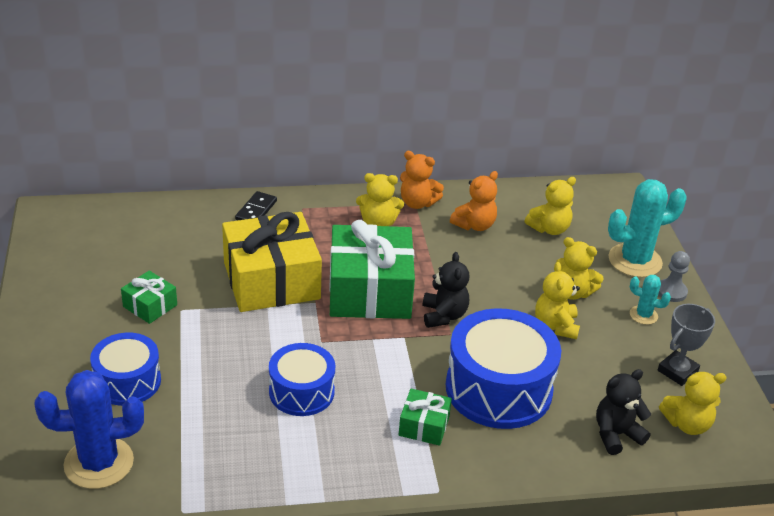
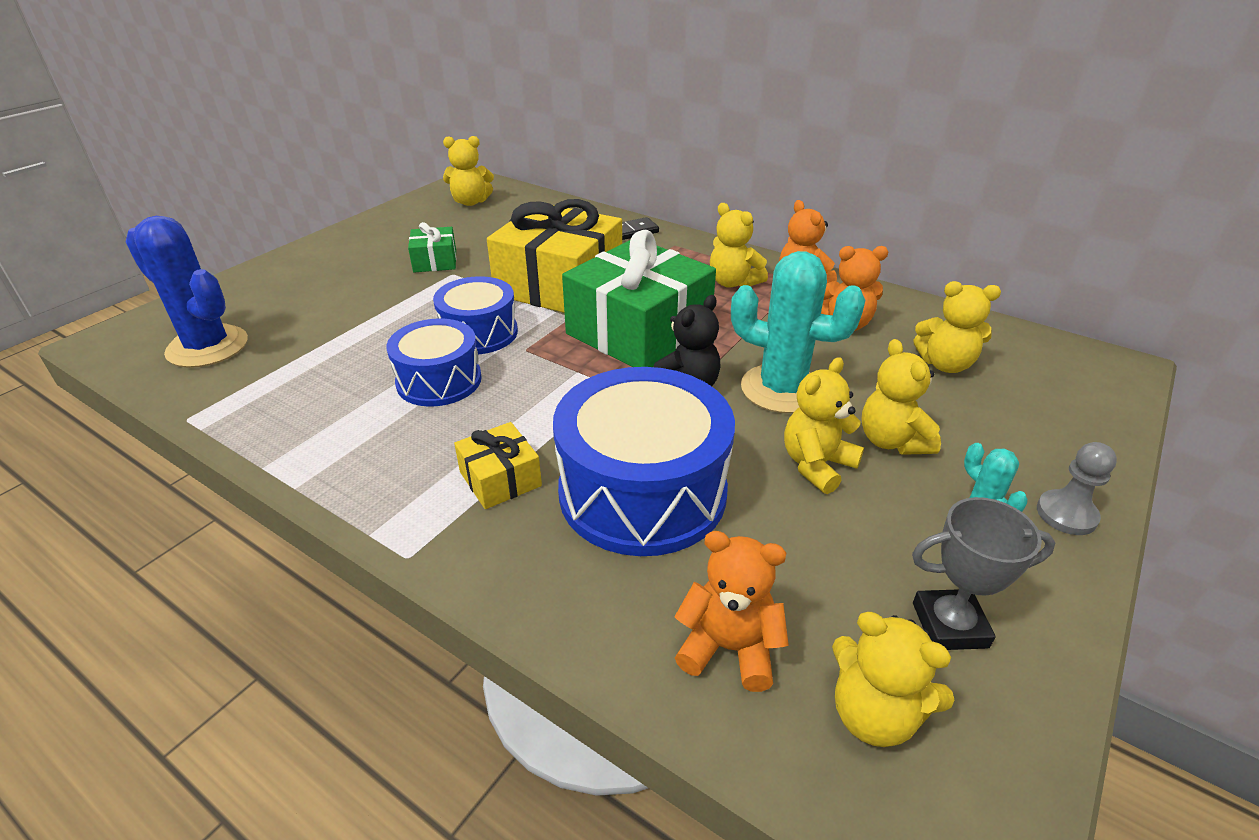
camera: 45 degrees right, 0 degrees up
blue drum [90,333,161,406] -> blue drum moved to [433,276,518,354]
green gift [399,388,452,446] -> yellow gift [454,422,542,509]
black teddy bear [596,369,651,455] -> orange teddy bear [674,531,789,692]
turquoise cactus [608,179,687,278] -> turquoise cactus moved to [731,251,866,413]
none -> yellow teddy bear [443,136,494,206]

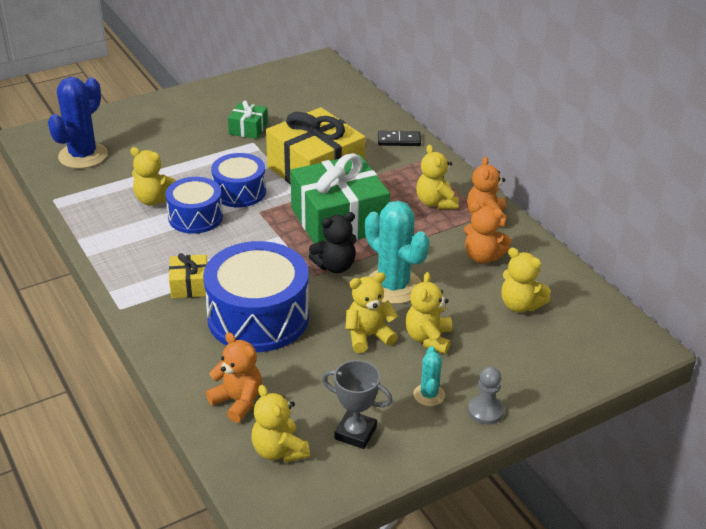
camera: 25 degrees right, 0 degrees up
blue cactus [126,216,248,368] -> blue cactus turned 60 degrees clockwise [48,77,108,169]
yellow teddy bear [443,136,494,206] -> yellow teddy bear moved to [130,147,176,205]

